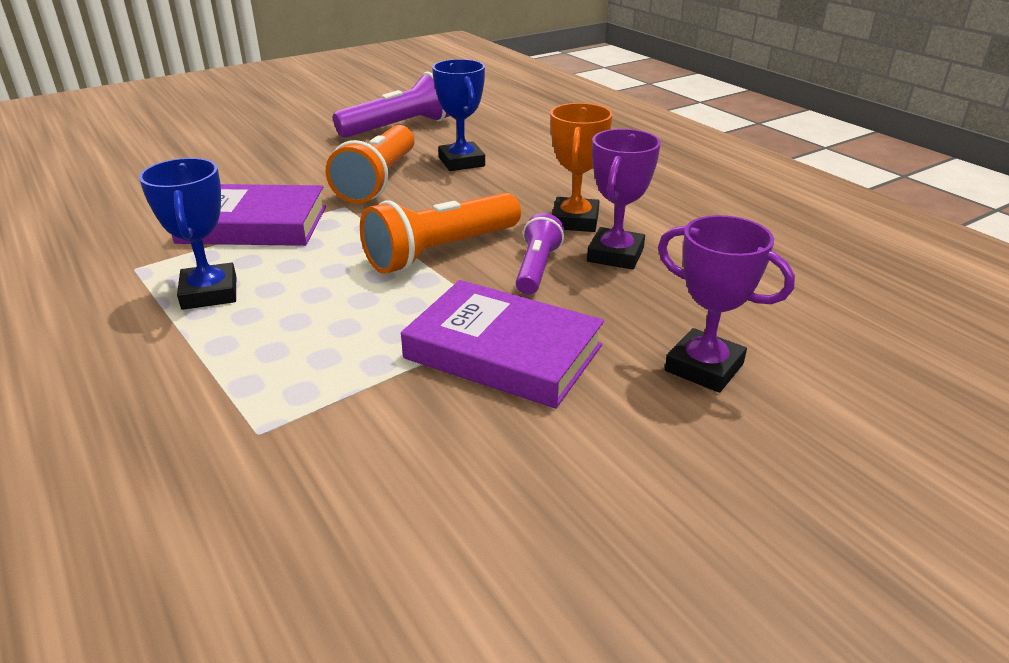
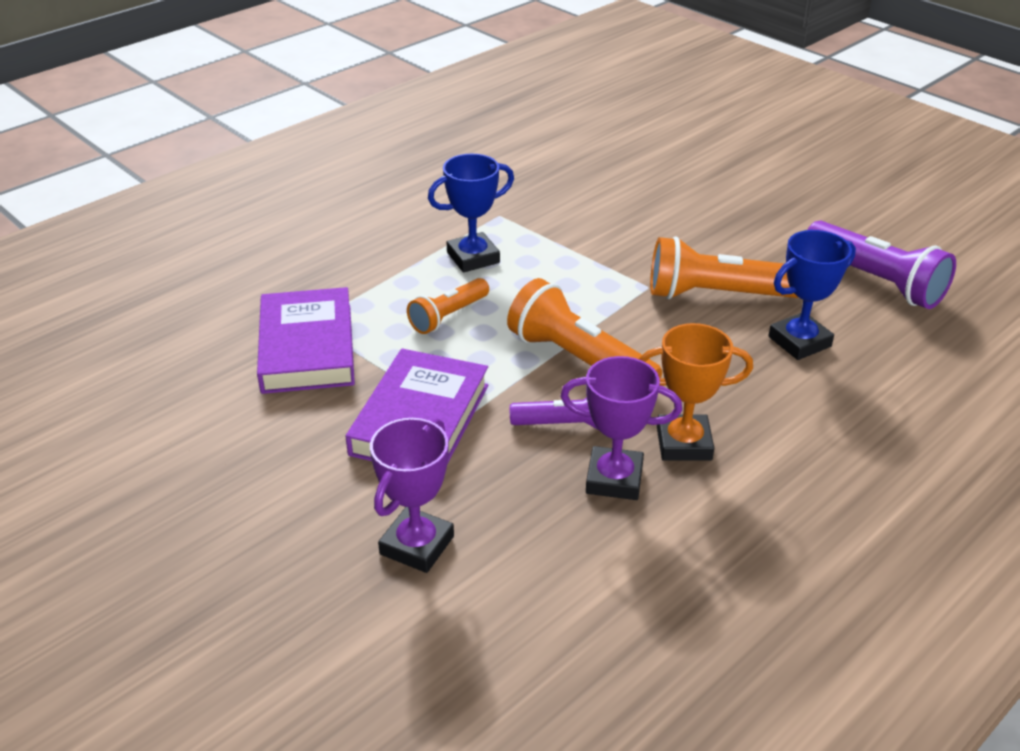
camera: 80 degrees right, 5 degrees up
purple book [172,184,326,246] -> purple book moved to [257,287,355,394]
none -> orange flashlight [407,278,489,334]

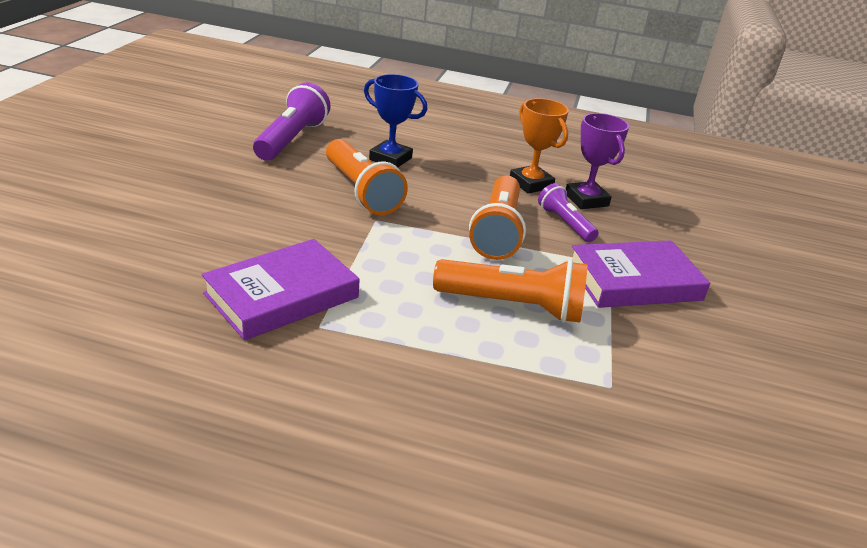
camera: 125 degrees left, 5 degrees down
purple book [257,287,355,394] -> purple book moved to [201,239,360,341]
purple trophy [370,418,454,573] -> none
orange flashlight [407,278,489,334] -> orange flashlight [433,259,588,323], size x1.68
blue trophy [428,154,514,272] -> none

